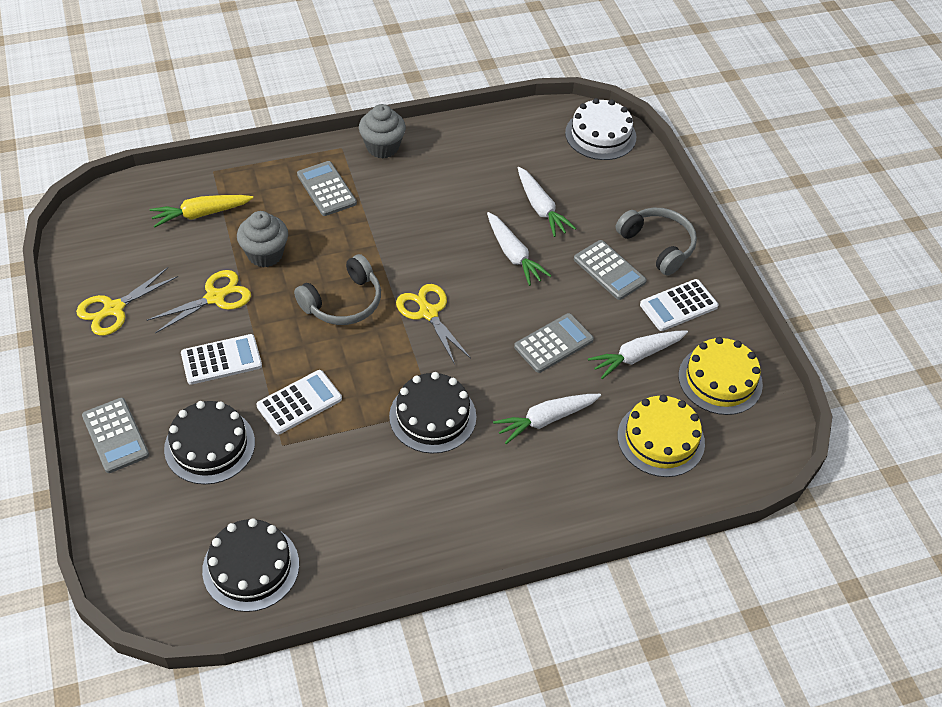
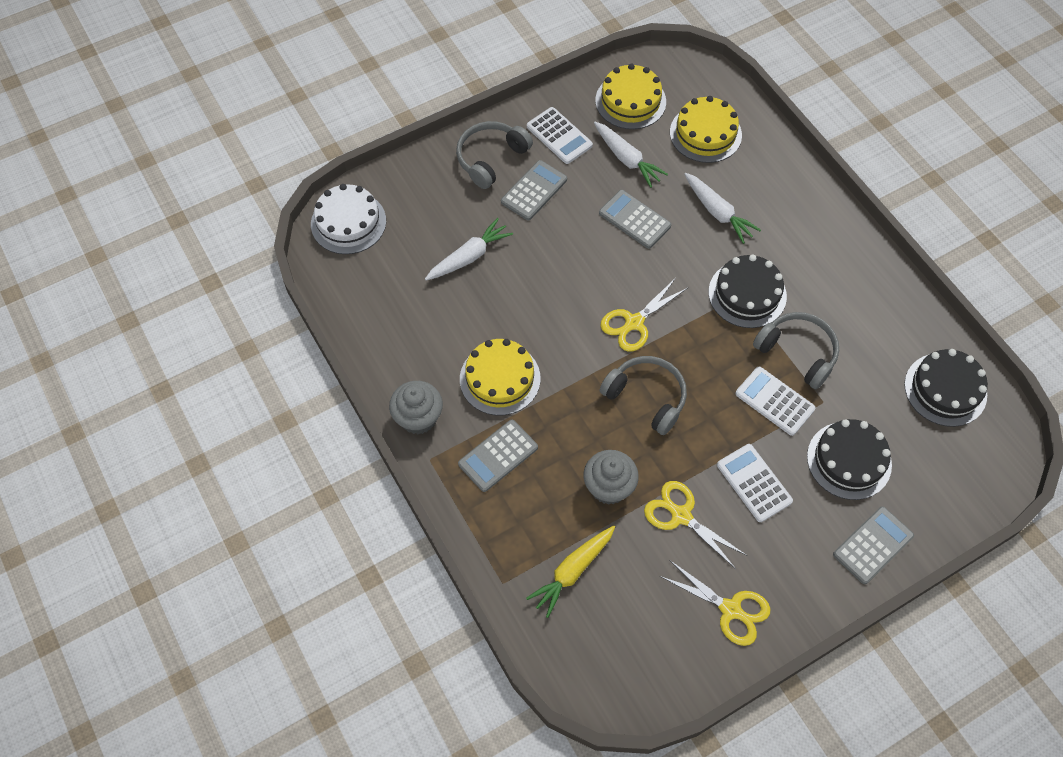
camera: 100 degrees left, 10 degrees up
yellow carrot [149,195,253,227] -> yellow carrot turned 75 degrees clockwise [526,525,615,618]
white carrot [487,212,551,286] -> none
none -> yellow cake [460,339,541,416]
none -> grey headphones [753,312,839,389]

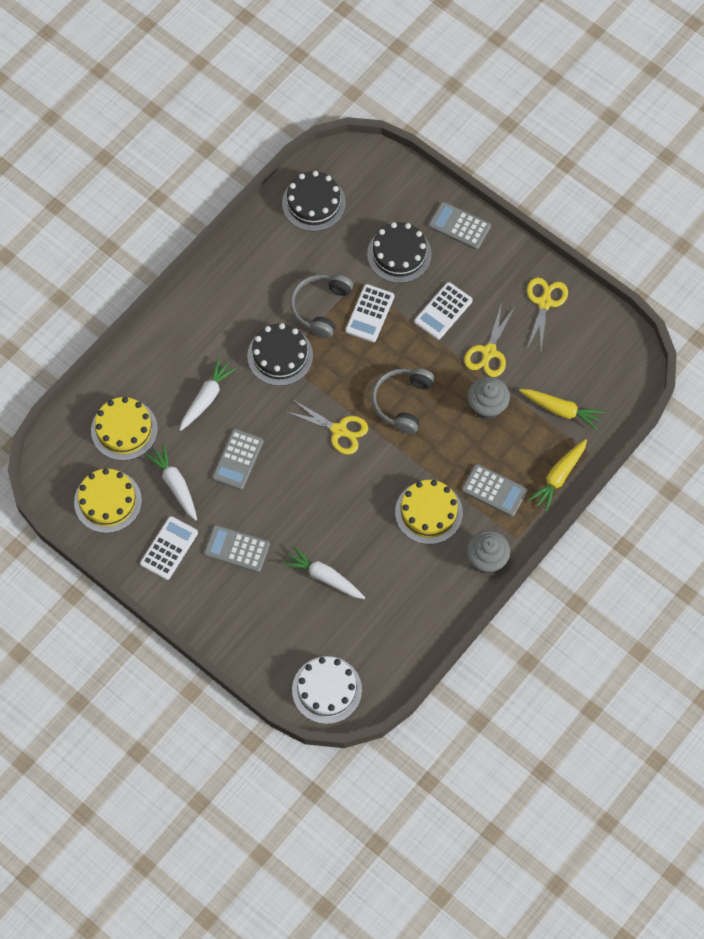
camera: 110 degrees left, 5 degrees up
grey headphones [456,121,533,189] -> none
white carrot [594,122,668,188] -> white carrot turned 60 degrees counterclockwise [144,444,197,521]
none -> yellow carrot [528,439,587,512]

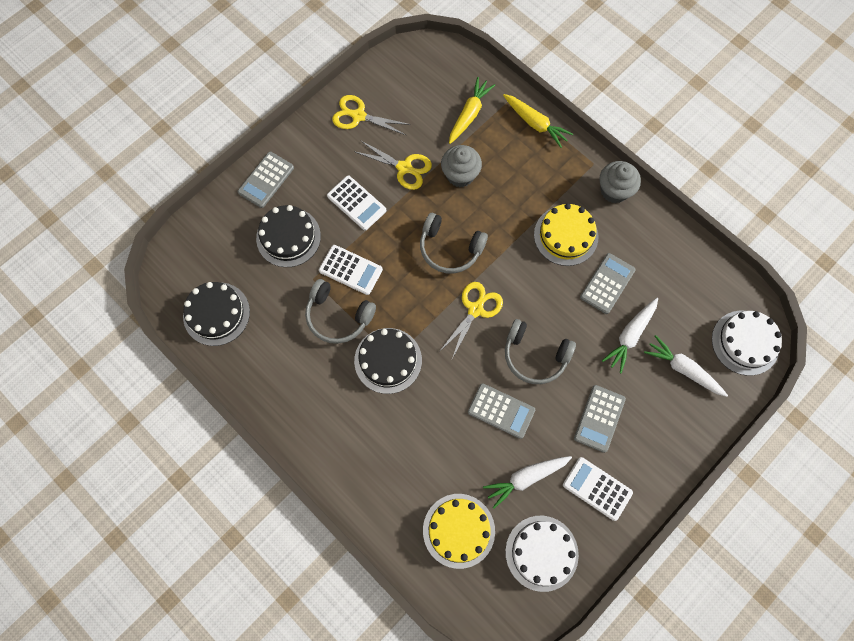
camera: 85 degrees left, 5 degrees up
yellow cake [74,468,142,533] -> white cake [505,516,579,592]
white carrot [180,357,237,431] -> white carrot moved to [644,335,728,397]
grey calculator [462,464,527,517] -> grey calculator moved to [580,253,636,314]
none -> grey headphones [505,319,576,384]

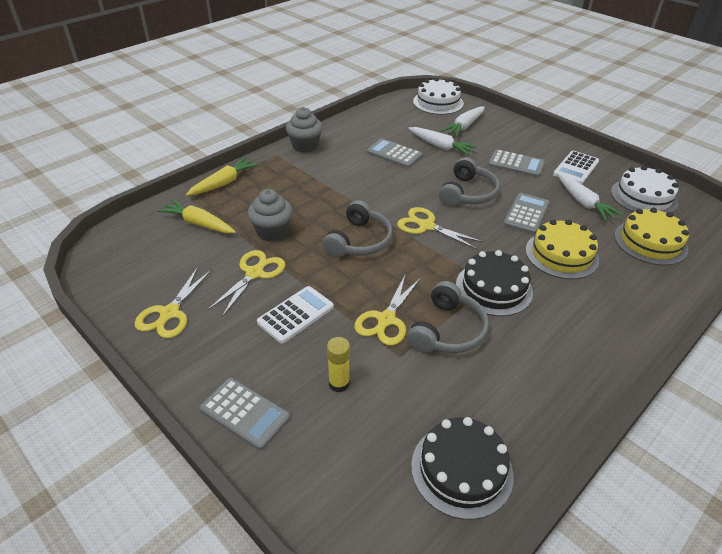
camera: 90 degrees left, 30 degrees down
black cake [256,205,321,267] -> yellow glue stick [327,337,350,392]
white calculator [319,245,383,295] -> yellow scissors [354,273,421,345]
yellow cake [534,203,598,266] -> yellow cake moved to [525,220,599,279]

